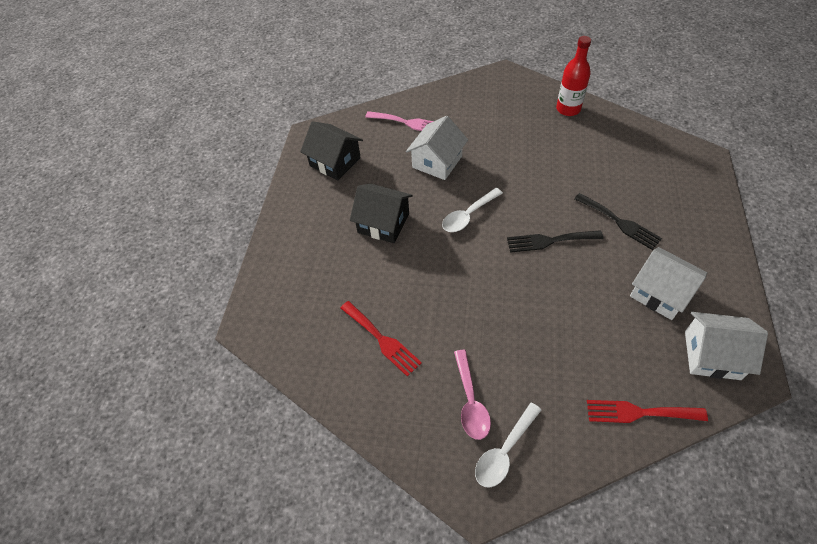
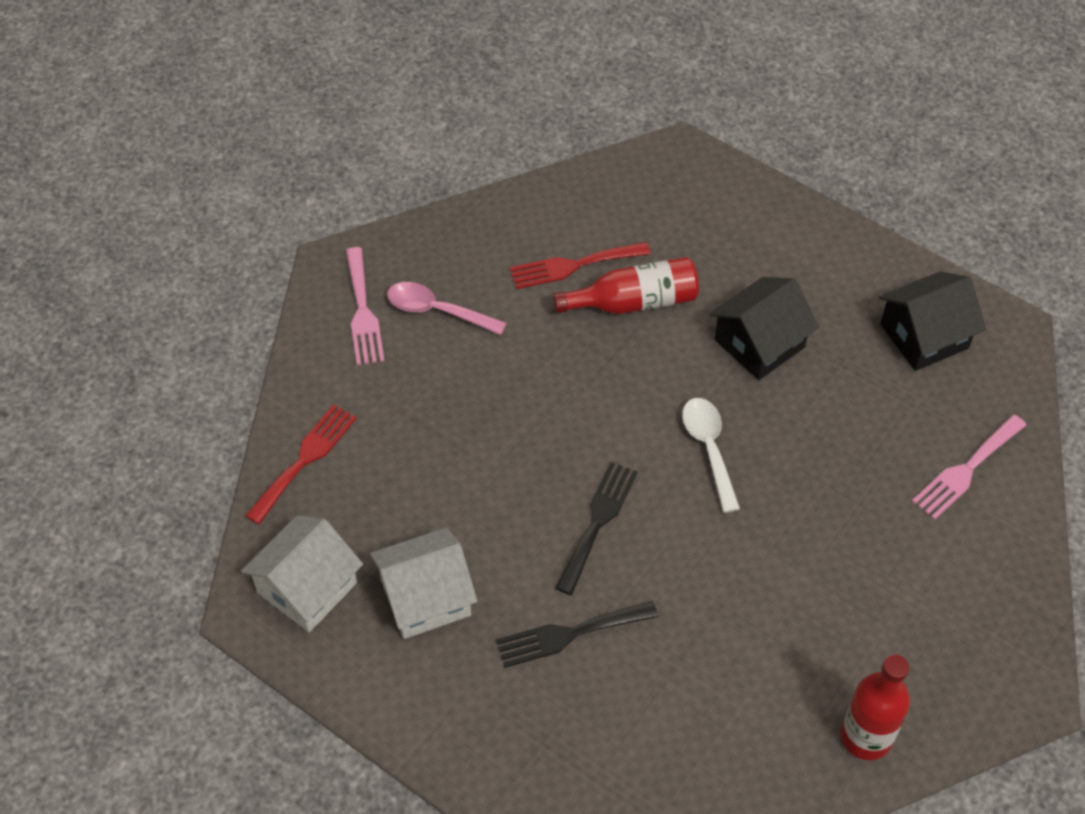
camera: 115 degrees right, 0 degrees up
white house [406,116,468,180] -> none
white spoon [475,402,541,487] -> pink fork [346,247,384,365]
none -> red bottle [553,257,699,314]

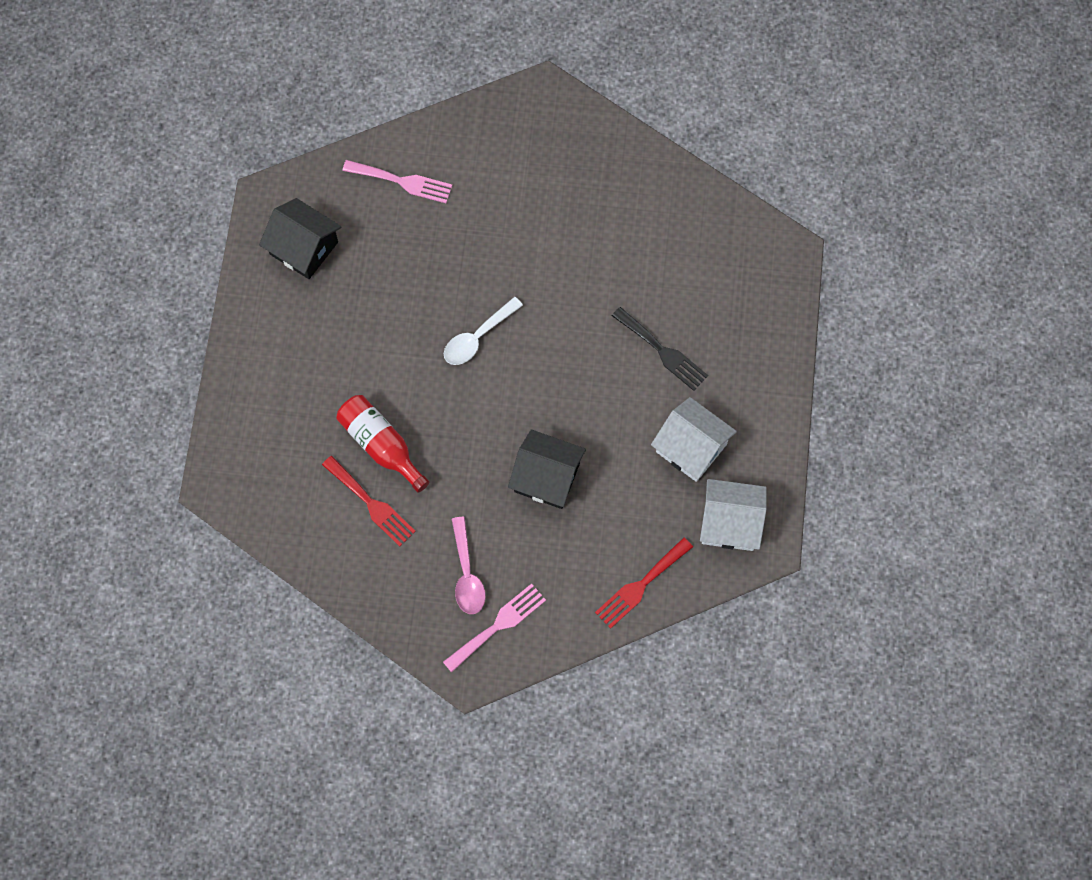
camera: 120 degrees left, 15 degrees up
red fork [245,404,357,524] -> red fork turned 45 degrees counterclockwise [595,537,693,629]
black fork [555,462,638,595] -> none
black house [709,277,819,380] -> black house moved to [508,430,586,509]
red bottle [841,654,910,760] -> none

